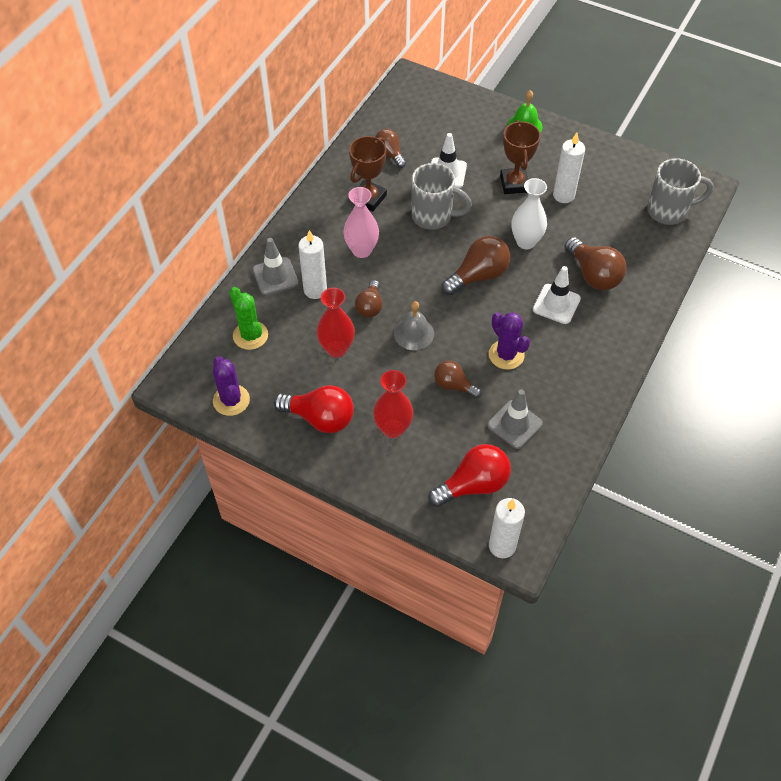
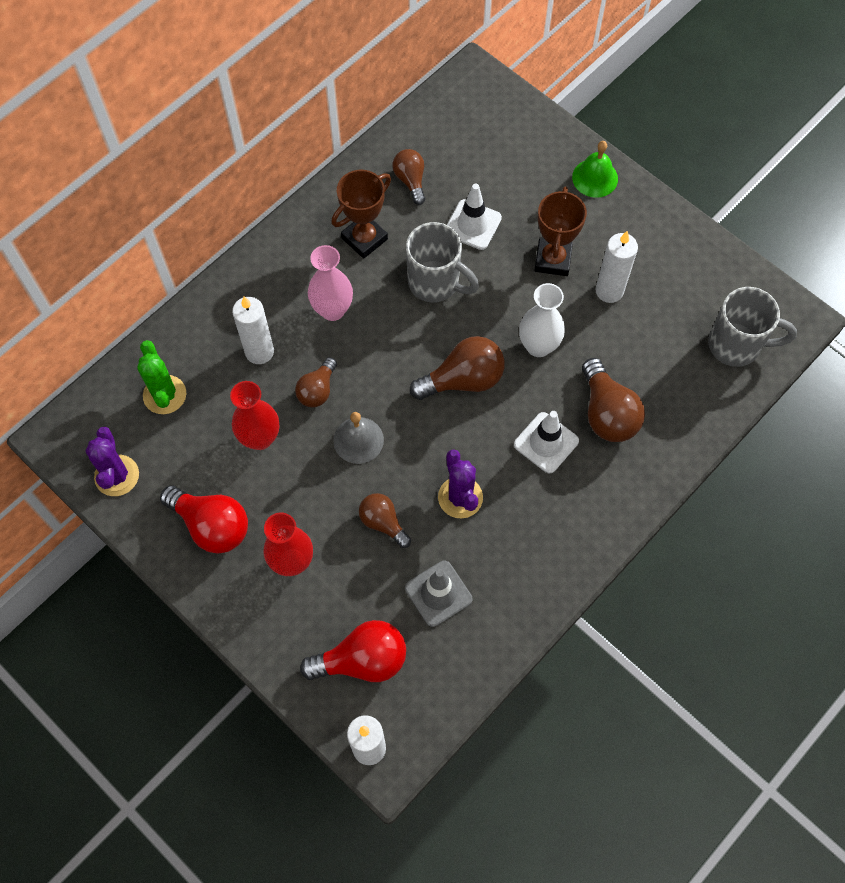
camera: 15 degrees right, 10 degrees up
grey traffic cone [253,238,298,295] -> none

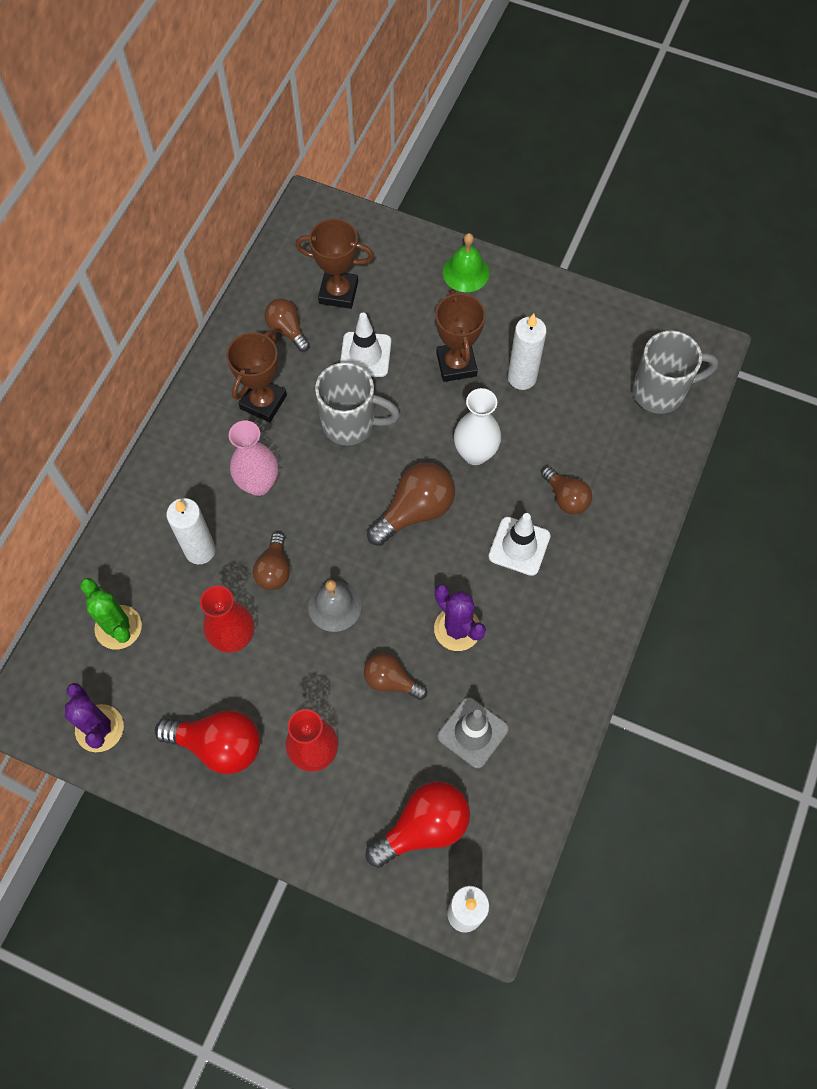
camera: 20 degrees left, 0 degrees up
brown light bulb [582,358,645,442] -> brown light bulb [541,466,592,514], size x0.62
none -> brown trophy [295,219,374,309]

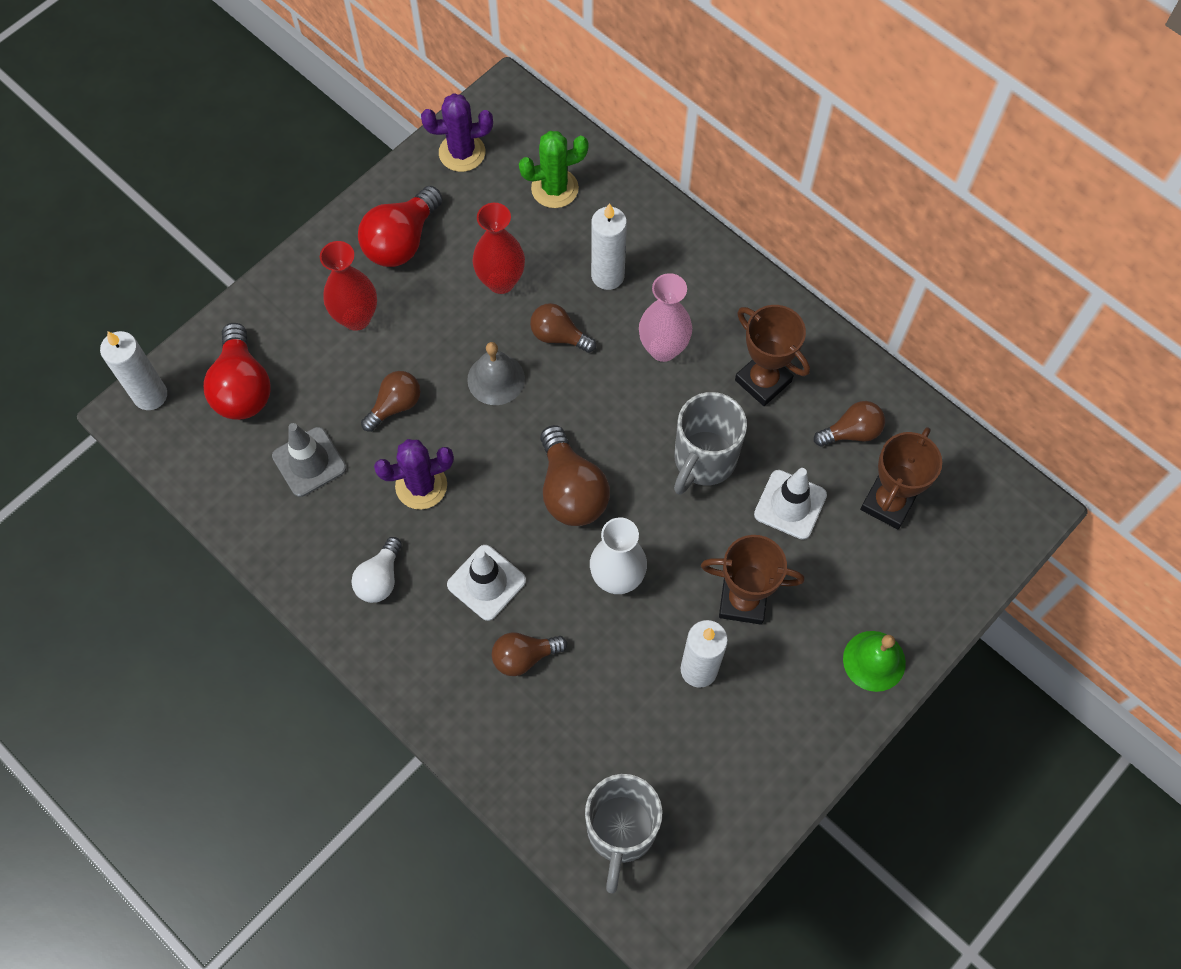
camera: 110 degrees right, 0 degrees up
none -> white light bulb [351,537,402,603]

